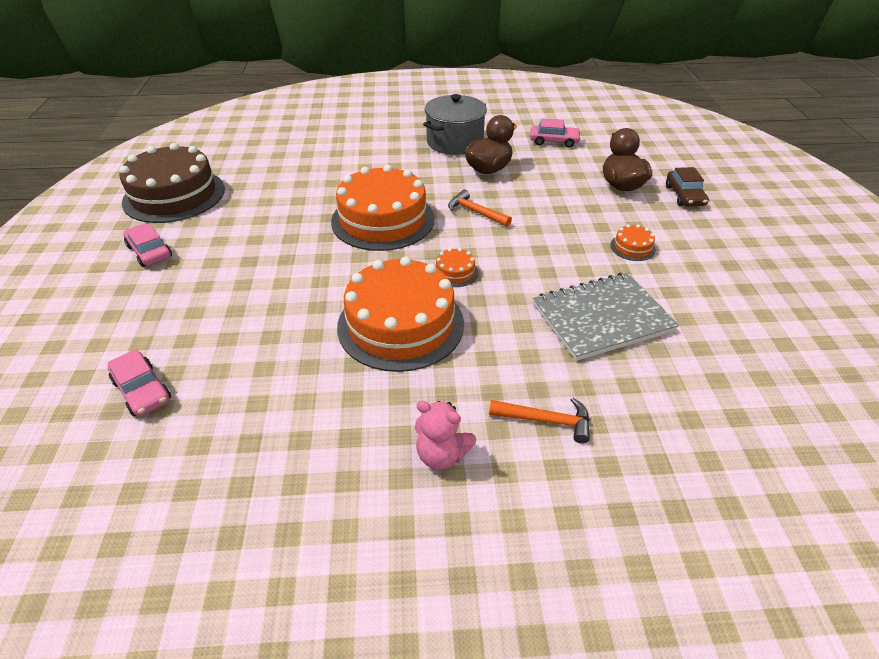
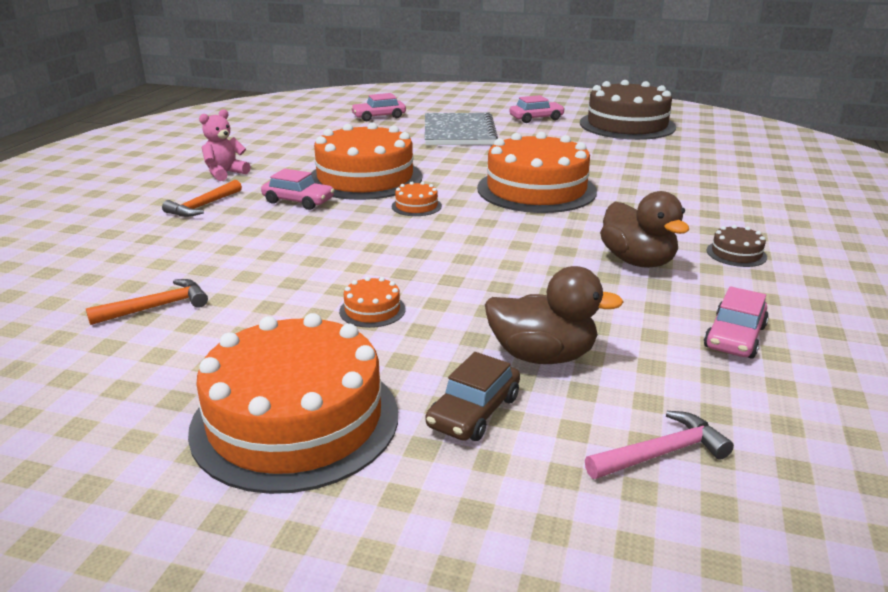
camera: 110 degrees right, 15 degrees down
grey pot [423,94,487,155] -> brown cake [706,225,767,267]
orange hammer [448,190,512,227] -> orange hammer moved to [86,279,208,325]
grey notebook [533,273,679,361] -> grey notebook moved to [425,112,498,145]
brown car [666,167,709,206] -> brown car turned 75 degrees counterclockwise [426,352,520,441]
none -> orange cake [188,313,398,494]
none -> pink car [261,168,334,210]
none -> pink hammer [585,411,734,479]

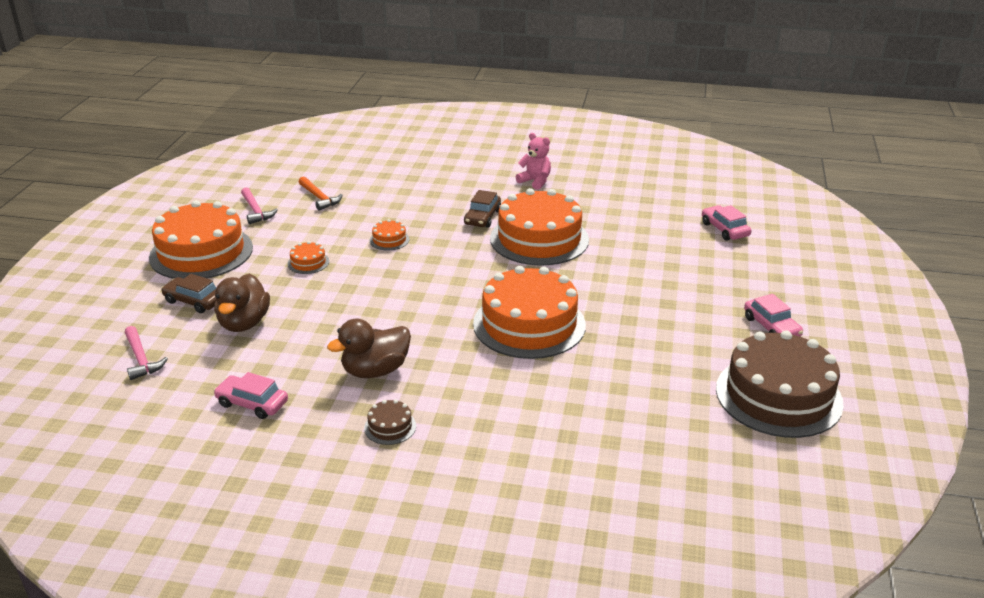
camera: 85 degrees right, 5 degrees up
orange hammer [162,180,242,217] -> none
pink car [261,168,334,210] -> brown car [464,190,501,228]
orange cake [392,182,442,216] -> orange cake moved to [370,219,410,251]
grey notebook [425,112,498,145] -> none
none -> pink hammer [241,187,278,224]

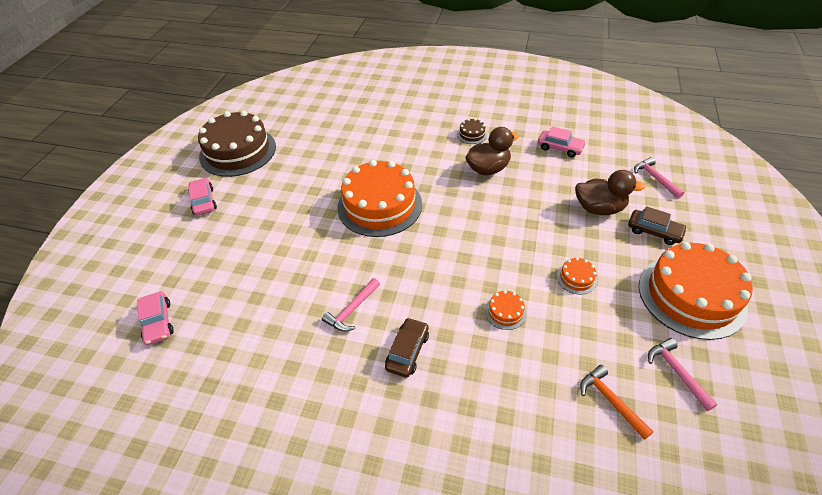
camera: 175 degrees left, 15 degrees up
brown duck [214,274,270,332] -> brown duck turned 90 degrees clockwise [575,170,645,215]
orange cake [490,188,589,265] -> pink hammer [322,278,380,332]
pink teddy bear [516,133,551,190] -> none

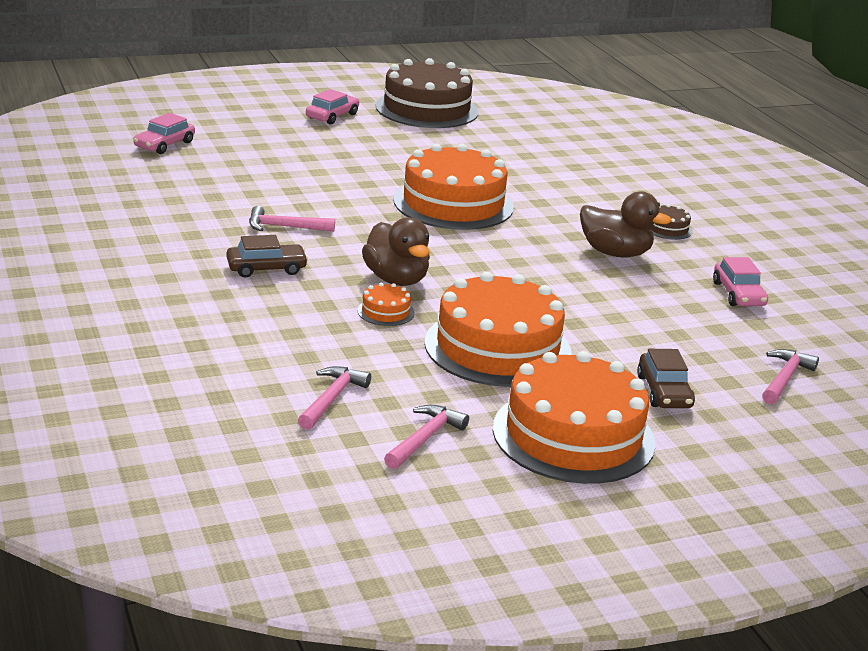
camera: 50 degrees right, 20 degrees down
orange cake [557,257,597,294] -> orange cake [424,272,572,387], size x2.48
brown duck [575,170,645,215] -> brown duck moved to [362,217,430,286]
orange hammer [580,365,654,440] -> pink hammer [298,366,371,430]

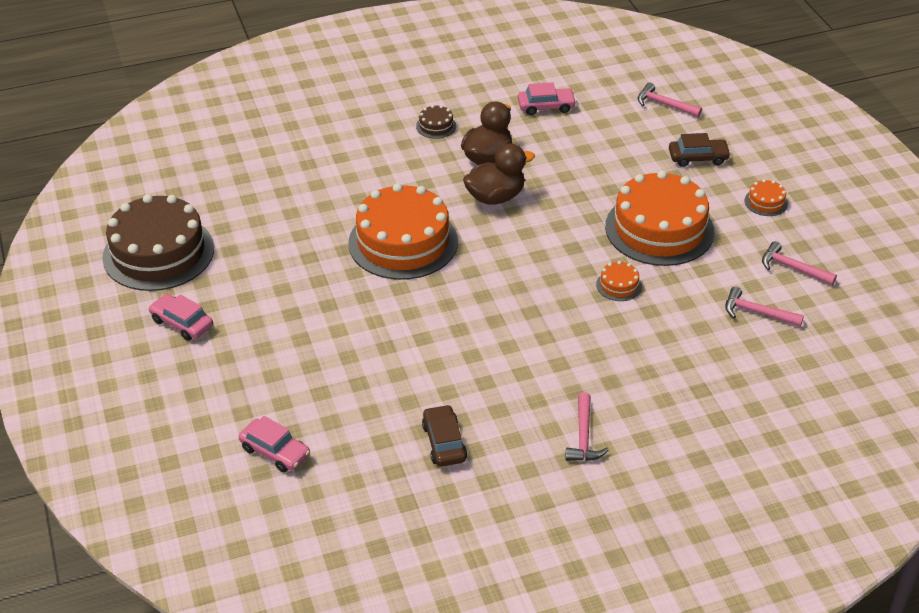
camera: 85 degrees left, 15 degrees up
brown car [226,235,308,278] -> brown car moved to [422,405,467,467]
pink hammer [249,206,335,232] -> pink hammer moved to [565,393,609,461]
brown duck [362,217,430,286] -> brown duck moved to [463,144,535,205]
orange cake [493,351,656,484] -> orange cake [745,179,788,216], size x0.40

